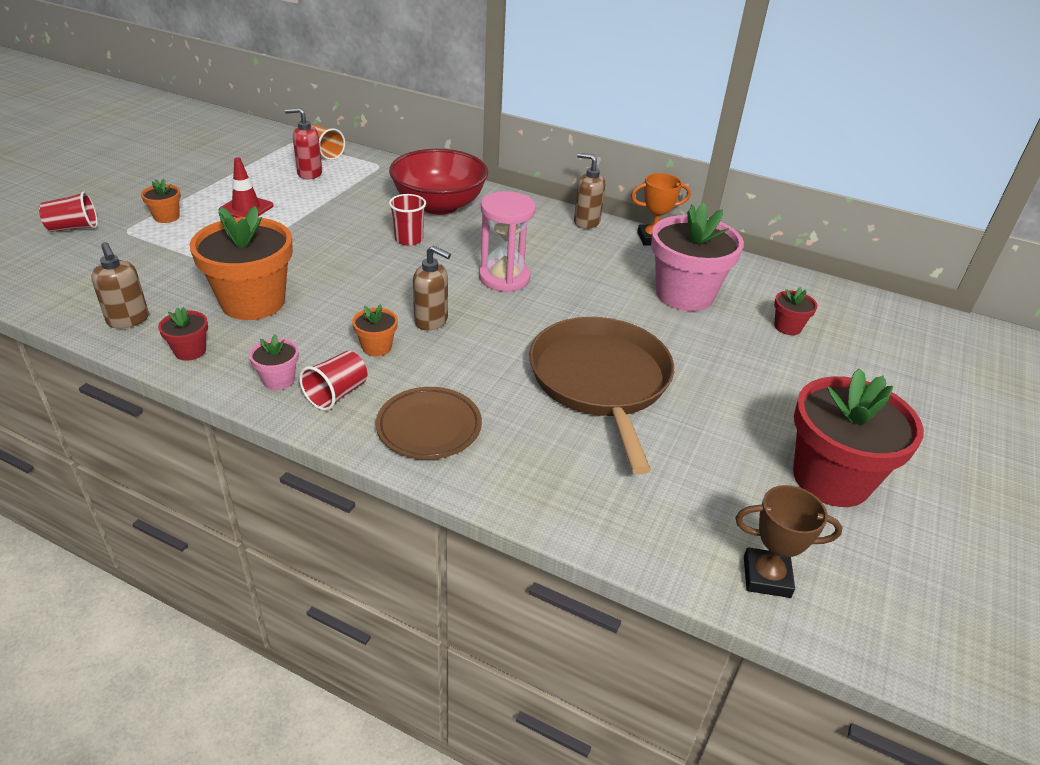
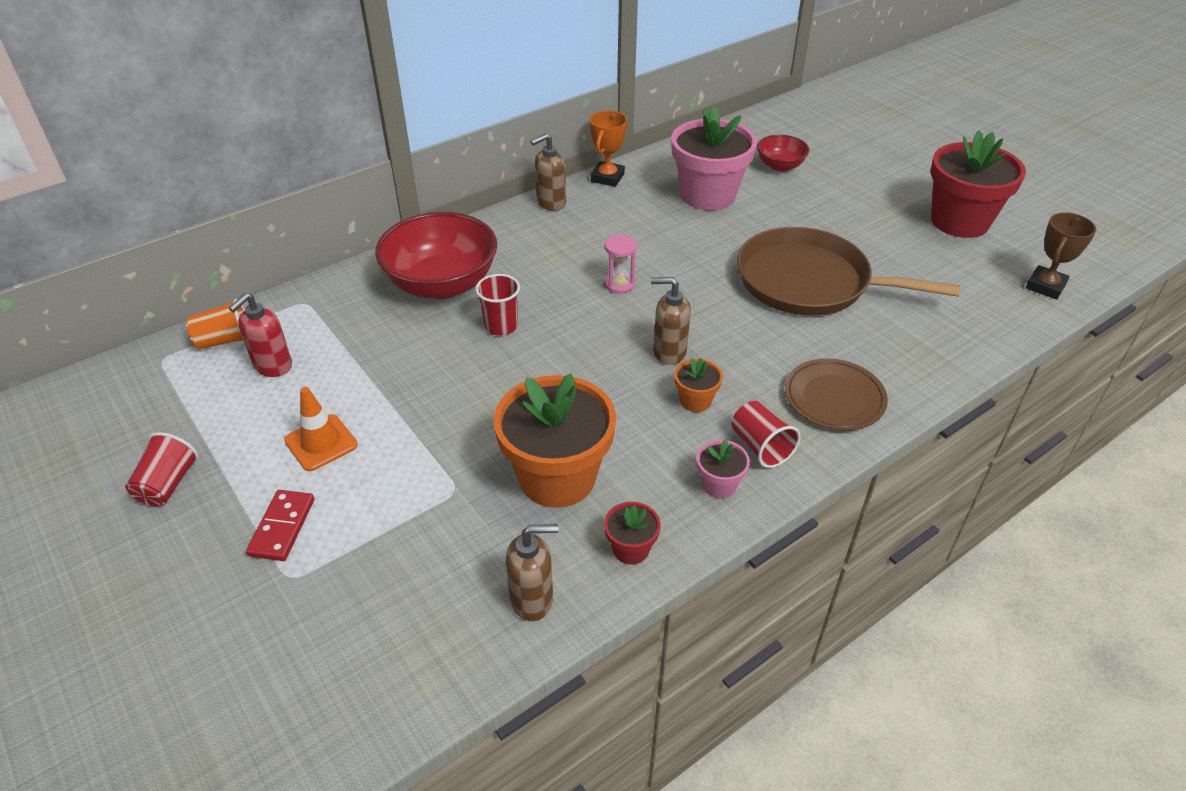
camera: 60 degrees left, 5 degrees up
red cup [39,191,98,232] -> red cup moved to [125,432,199,506]
orange flower pot [141,179,181,223] -> red domino [246,490,314,561]
red traffic cone [219,157,274,218] -> orange traffic cone [284,387,358,471]
brown soap dispenser [413,245,451,330] -> brown soap dispenser turned 135 degrees counterclockwise [651,277,691,365]
pink hourglass [479,191,536,292] -> pink hourglass [604,235,637,294], size x0.56
red flower pot [774,287,818,335] -> red bowl [757,135,809,172]

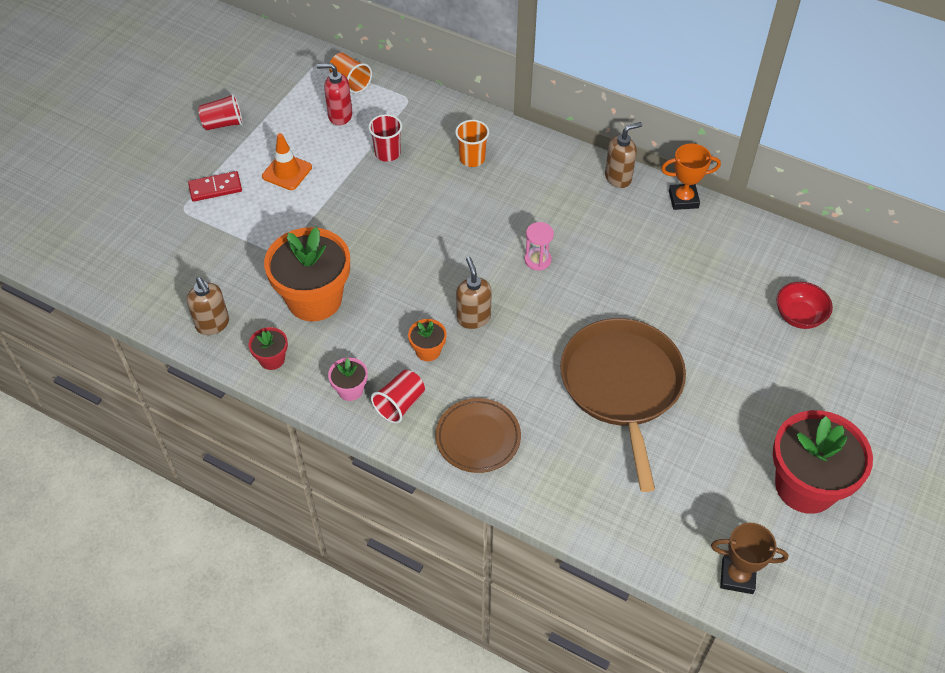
camera: 65 degrees right, 10 degrees up
red bowl [375,212,497,299] -> orange cup [455,120,489,167]
red cup [475,274,520,335] -> red cup moved to [368,114,402,162]
brown soap dispenser [530,133,566,211] -> brown soap dispenser turned 120 degrees clockwise [605,122,642,188]
pink flower pot [671,106,757,211] -> none

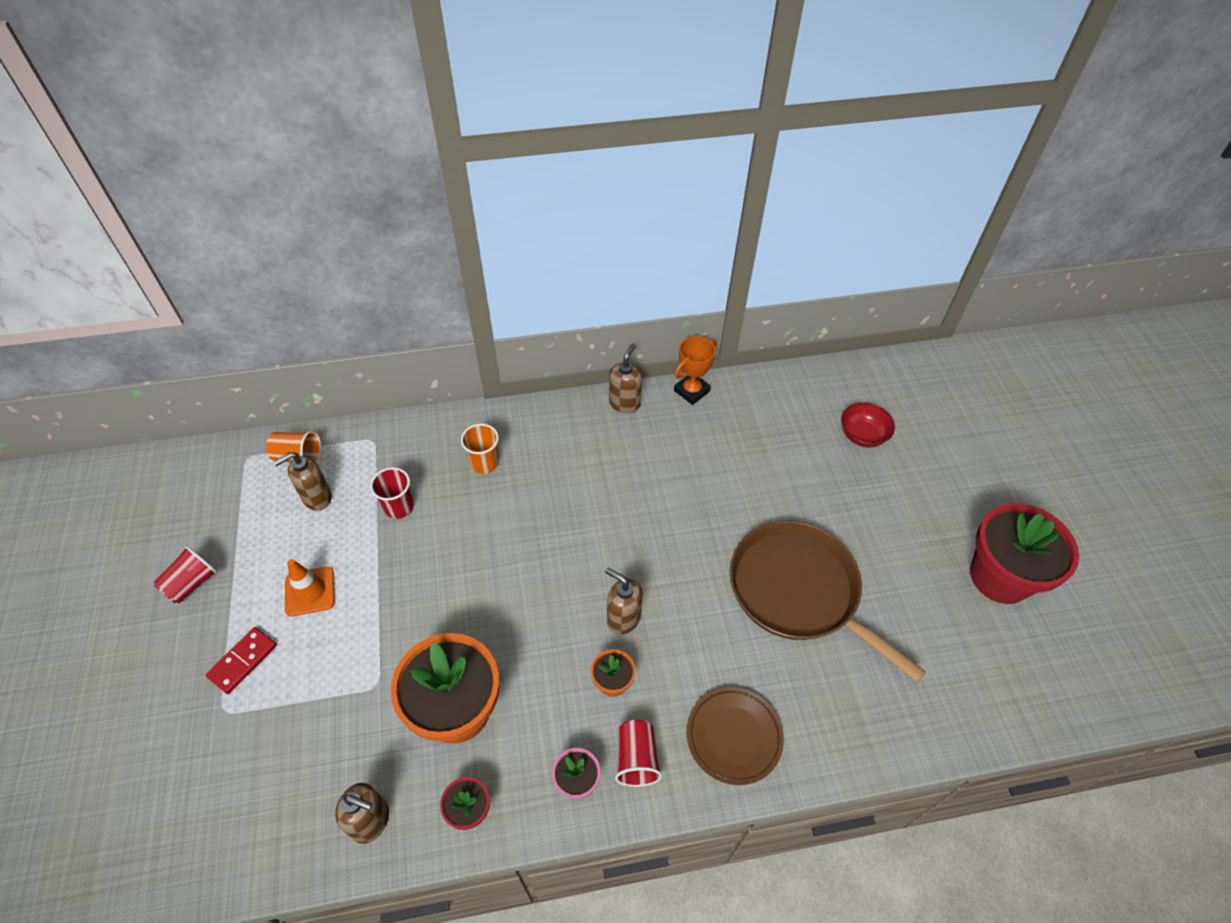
camera: 40 degrees left, 0 degrees up
red soap dispenser [317,63,353,126] -> brown soap dispenser [273,452,332,511]
pink hourglass [525,222,554,270] -> none
brown trophy [711,523,788,594] -> none

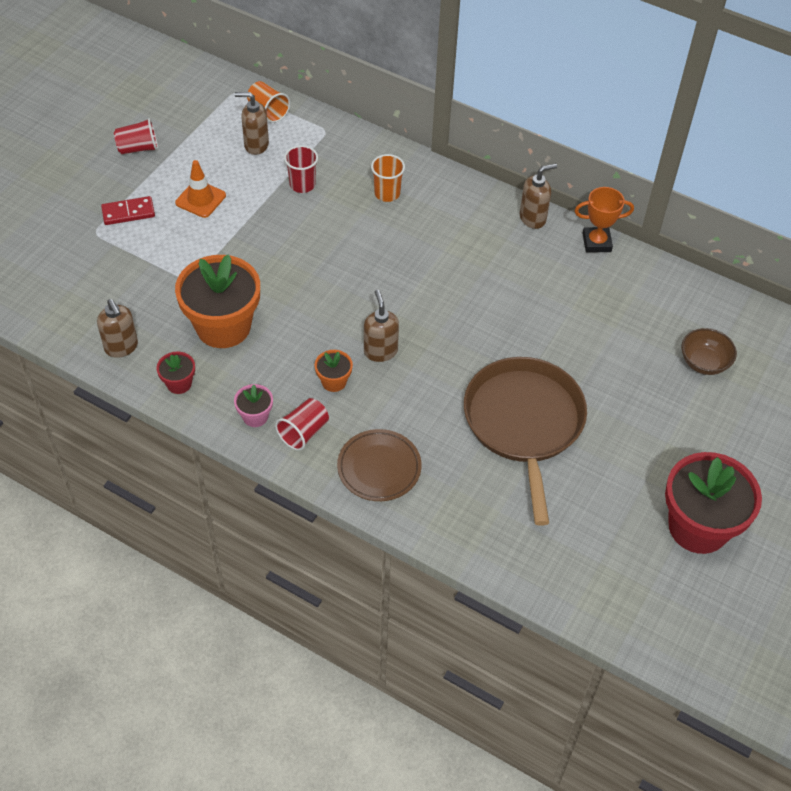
camera: 40 degrees right, 0 degrees up
red bowl [841,402,895,448] -> brown bowl [682,328,737,375]

